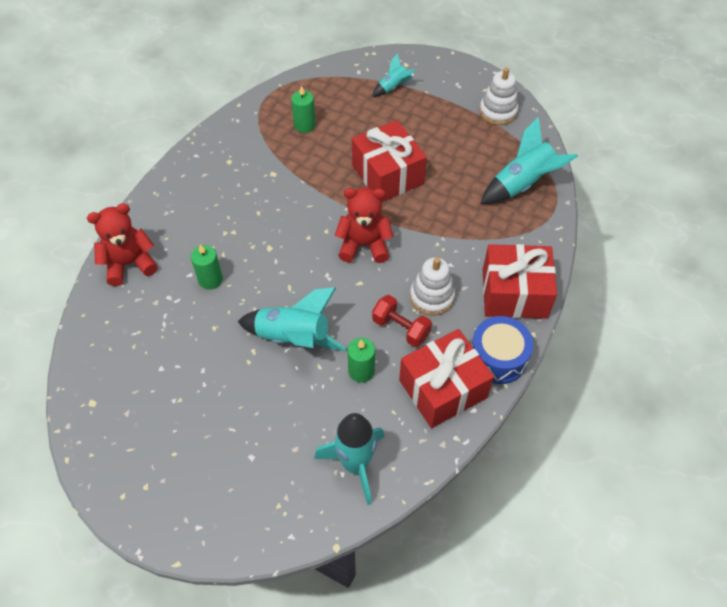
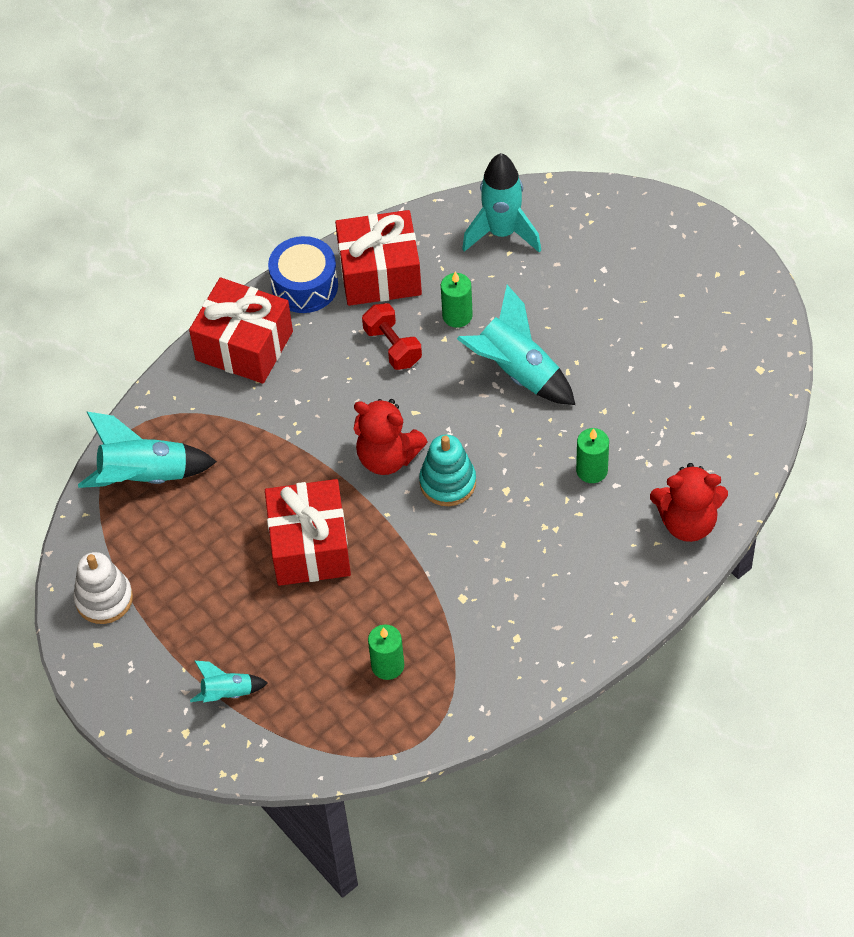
camera: 155 degrees left, 0 degrees up
white stacking toy [410,257,455,315] -> none
none -> turquoise stacking toy [419,434,476,506]

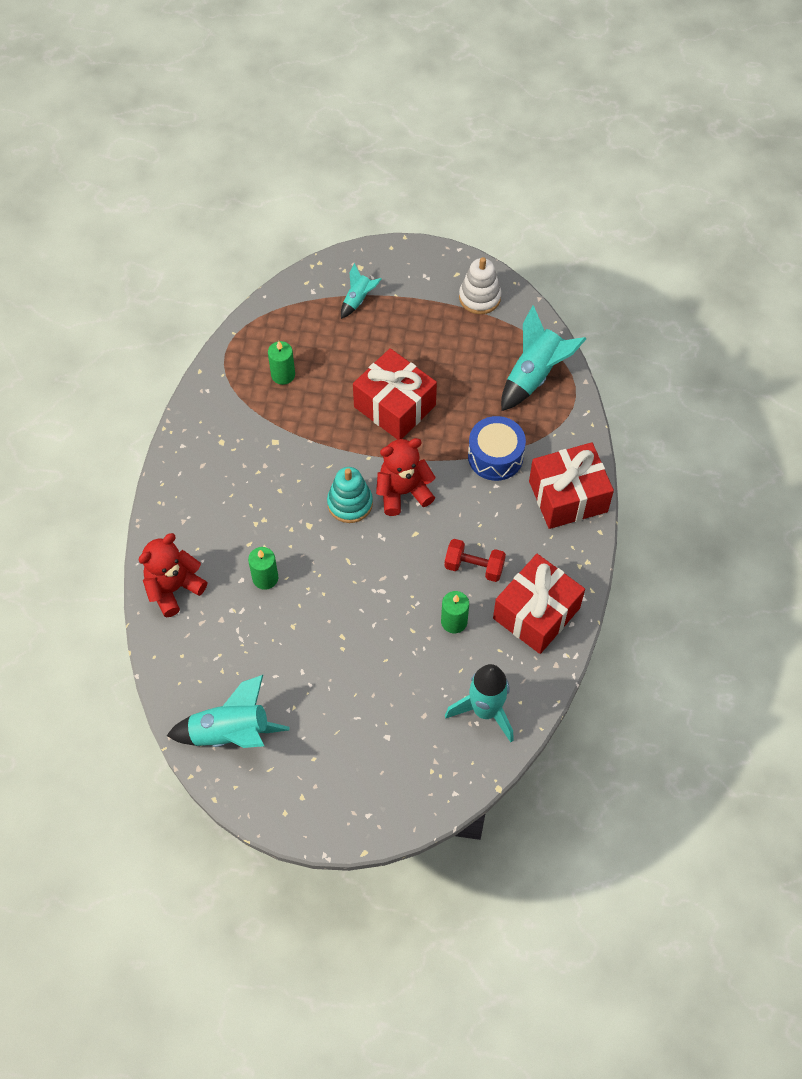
camera: 135 degrees right, 5 degrees up
blue drum [268,236,338,313] -> blue drum moved to [468,416,526,481]
turquoise rocket [457,285,575,405] -> turquoise rocket moved to [166,675,289,748]

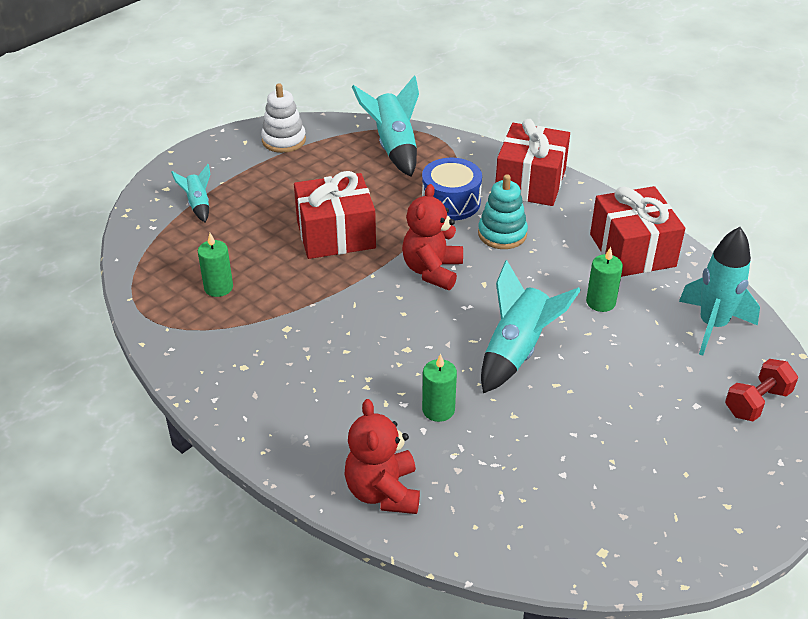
camera: 55 degrees left, 20 degrees down
turquoise rocket [166,675,289,748] -> turquoise rocket moved to [481,260,581,393]
turquoise stacking toy [327,467,373,523] -> turquoise stacking toy moved to [478,174,528,249]
red dumbbell [444,539,506,582] -> red dumbbell moved to [725,359,798,421]

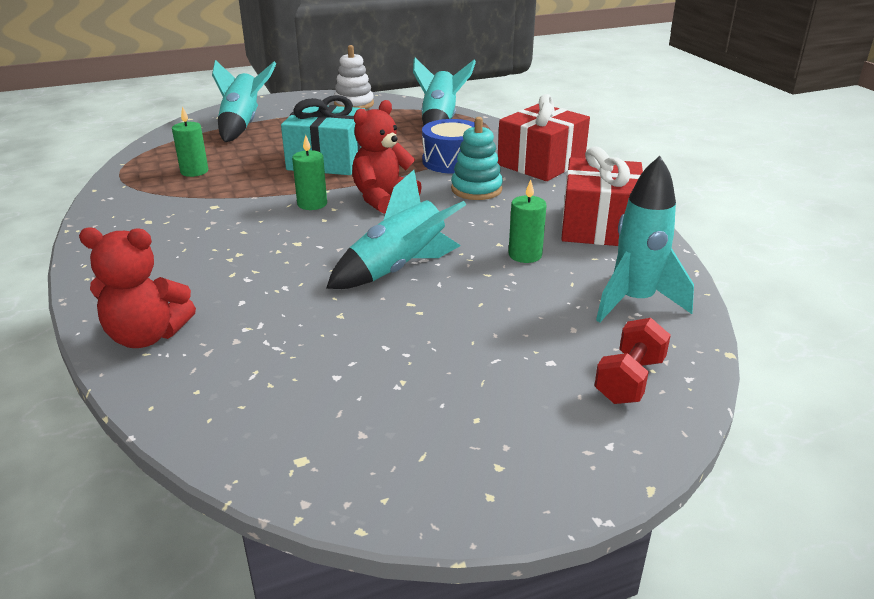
camera: 25 degrees right, 10 degrees down
turquoise rocket [171,164,210,222] -> turquoise rocket [212,60,277,142], size x1.86
red gift [294,171,376,259] -> turquoise gift [281,95,365,175]
red teddy bear [344,399,420,514] -> red teddy bear turned 105 degrees counterclockwise [79,227,196,348]
green candle [422,353,457,422] -> green candle moved to [292,135,327,210]
red dumbbell [725,359,798,421] -> red dumbbell turned 45 degrees counterclockwise [594,318,671,404]

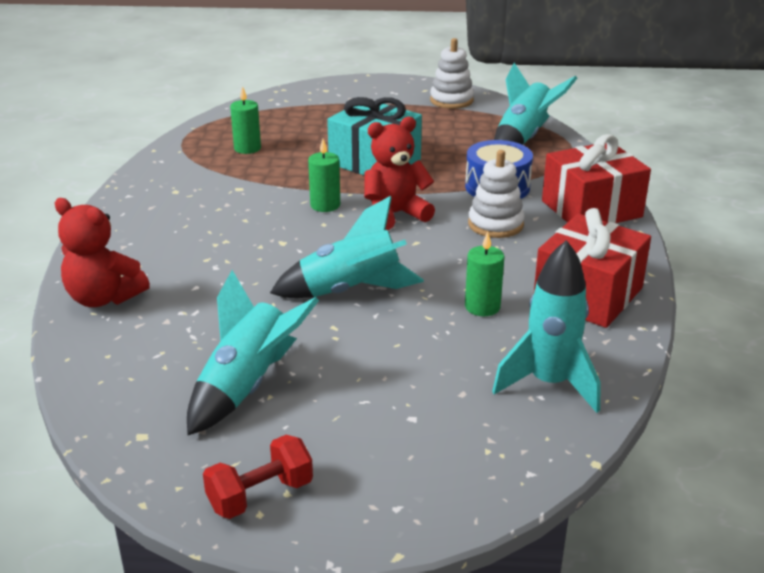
camera: 25 degrees right, 0 degrees up
turquoise rocket [212,60,277,142] -> turquoise rocket moved to [187,270,319,435]
turquoise stacking toy [451,117,503,200] -> white stacking toy [468,150,525,238]
red dumbbell [594,318,671,404] -> red dumbbell moved to [203,435,313,519]

